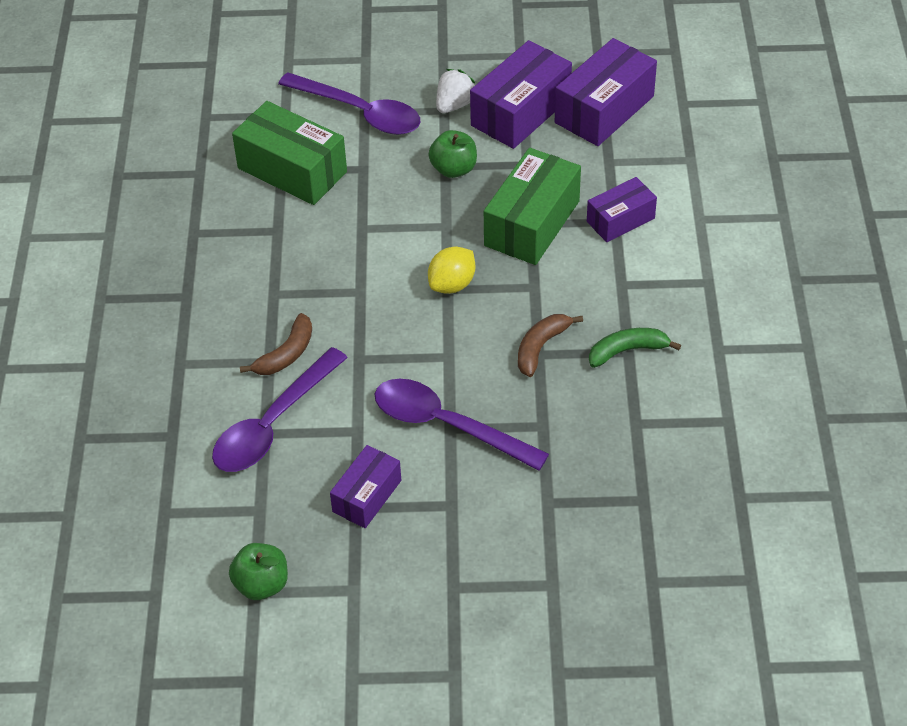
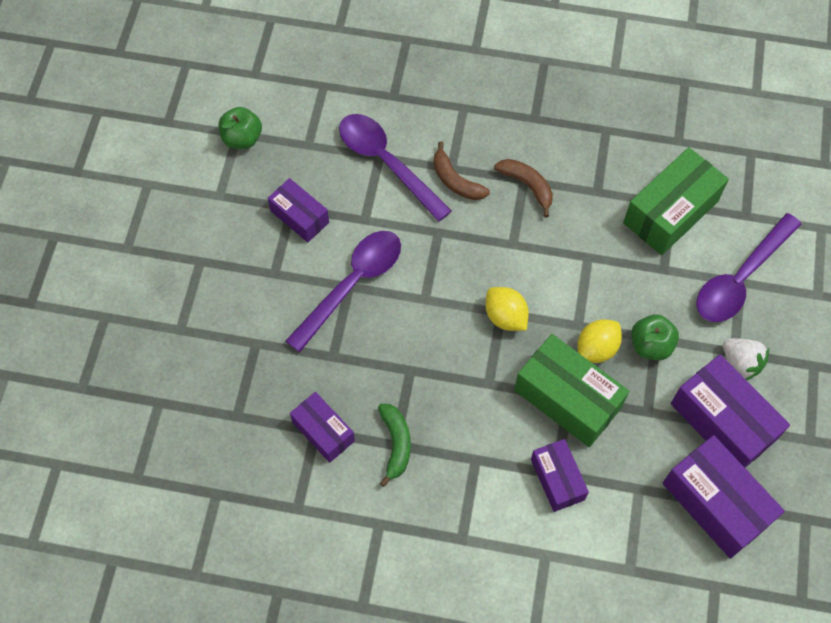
camera: 100 degrees right, 15 degrees up
brown banana [518,314,583,377] -> brown banana moved to [494,159,553,217]
none -> purple box [290,392,355,463]
none -> yellow lemon [577,320,622,363]

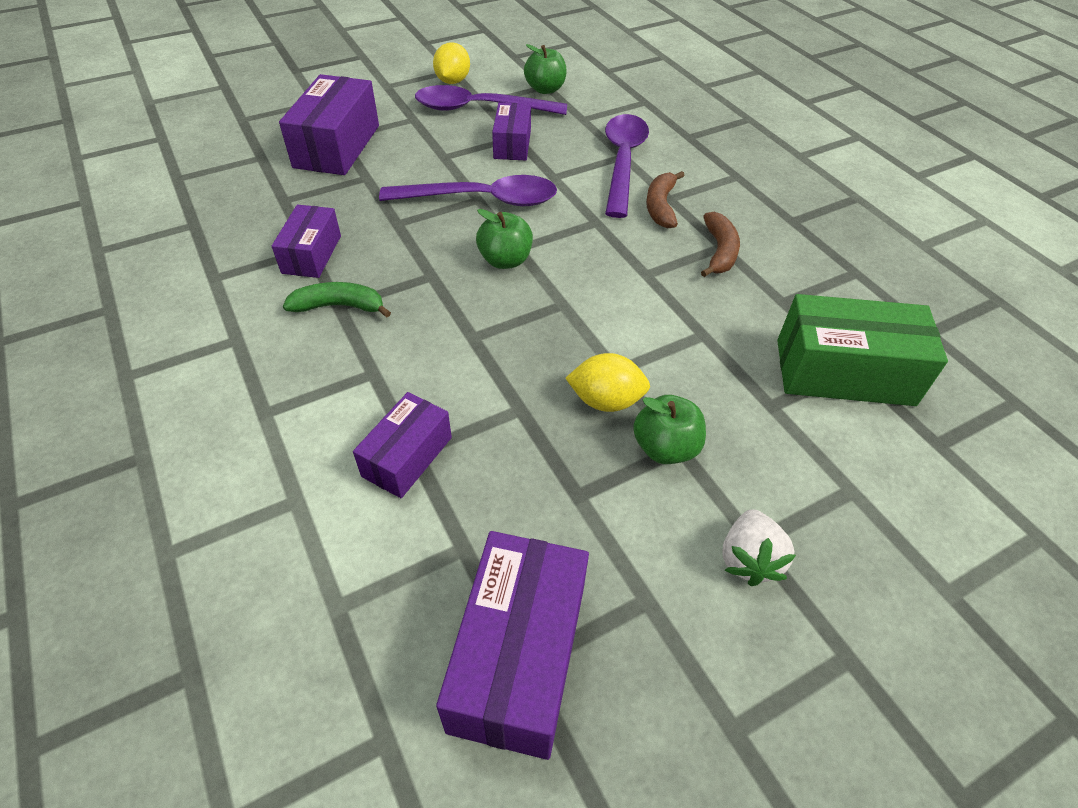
camera: 50 degrees right, 15 degrees down
green banana [378,404,411,487] -> green banana turned 135 degrees counterclockwise [283,282,391,317]
yellow lemon [485,287,529,331] -> yellow lemon moved to [433,42,470,84]
green box [514,334,629,447] -> none
purple box [671,354,790,468] -> purple box moved to [279,74,379,175]
purple spoon [697,213,801,322] -> purple spoon moved to [415,85,567,115]
none -> green apple [476,209,533,269]

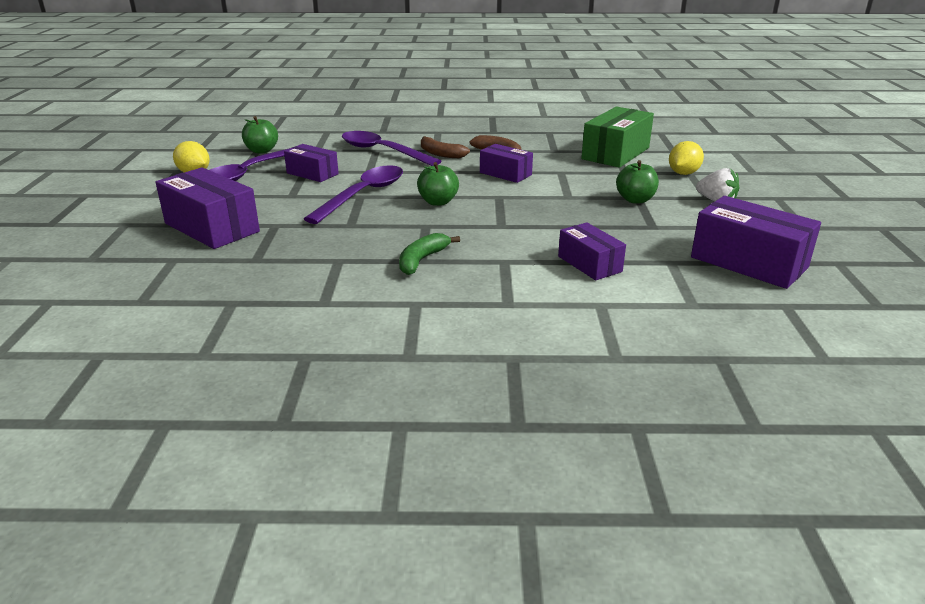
camera: 60 degrees left, 20 degrees down
purple box [272,204,341,278] -> purple box moved to [480,144,533,183]
yellow lemon [565,353,650,412] -> yellow lemon moved to [669,141,704,175]

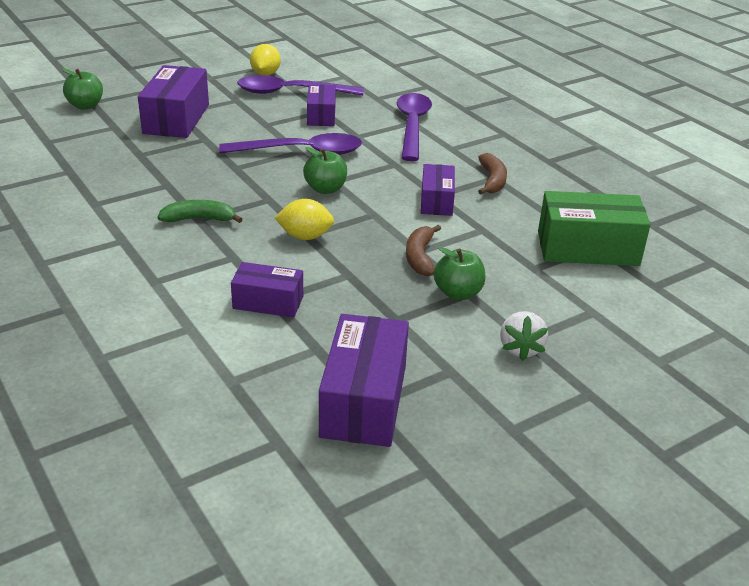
camera: 55 degrees right, 5 degrees up
green apple [242,116,278,154] -> green apple moved to [62,68,103,110]
brown banana [421,136,470,158] -> brown banana moved to [406,225,441,276]
purple box [558,222,626,280] -> purple box turned 75 degrees clockwise [231,262,303,318]
yellow lemon [669,141,704,175] -> yellow lemon moved to [275,199,334,240]

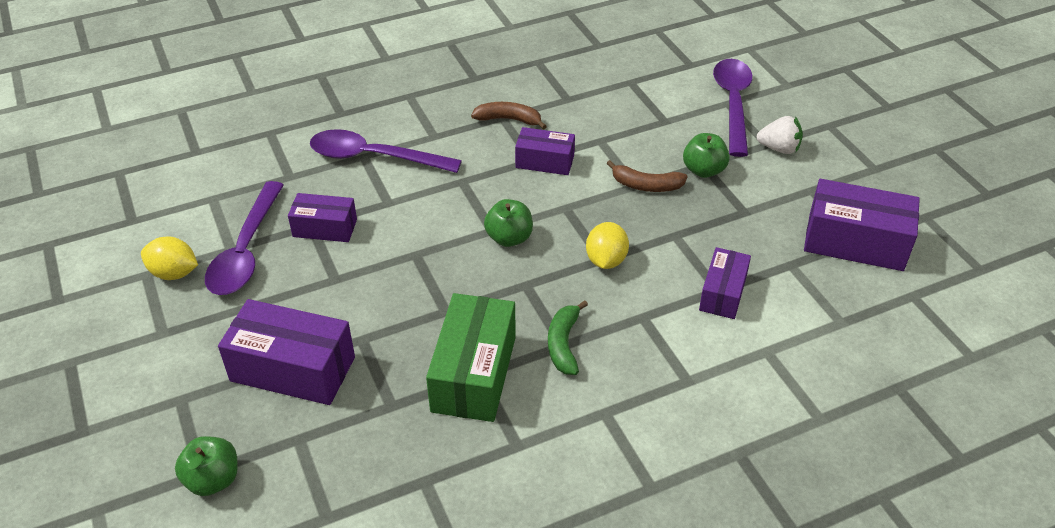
camera: 80 degrees left, 10 degrees up
purple spoon [219,133,362,155] -> purple spoon moved to [713,59,753,157]
green box [538,191,651,266] -> green box moved to [426,293,516,422]

